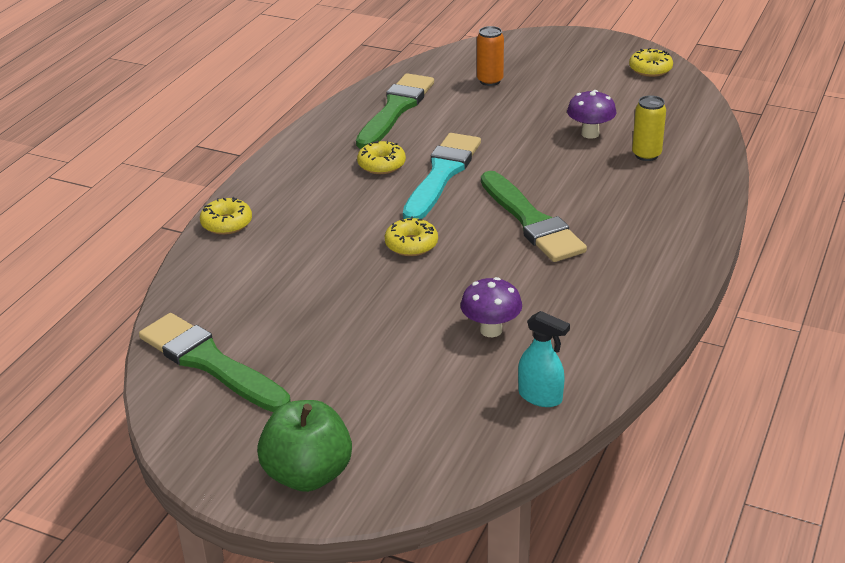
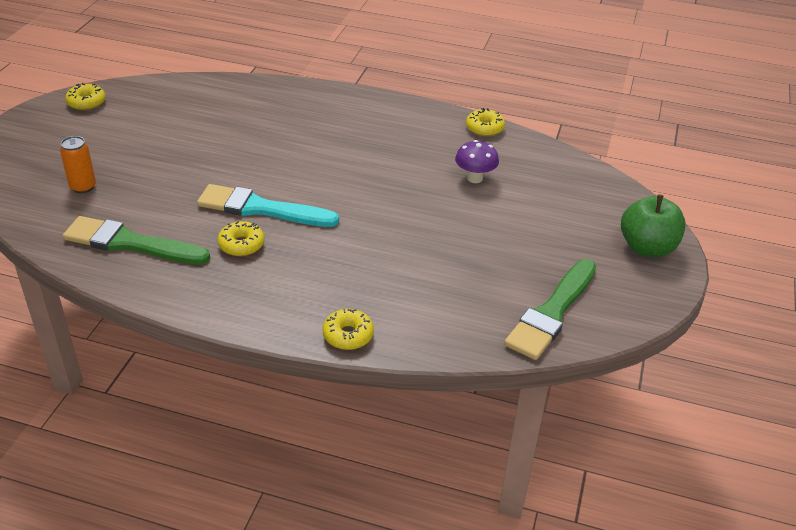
camera: 100 degrees left, 5 degrees up
yellow donut [385,216,438,256] -> yellow donut moved to [466,108,505,137]
green brush [481,171,587,262] -> none
turquoise spray bottle [518,311,570,407] -> none
purple mushroom [567,90,617,139] -> none
yellow can [632,95,666,161] -> none

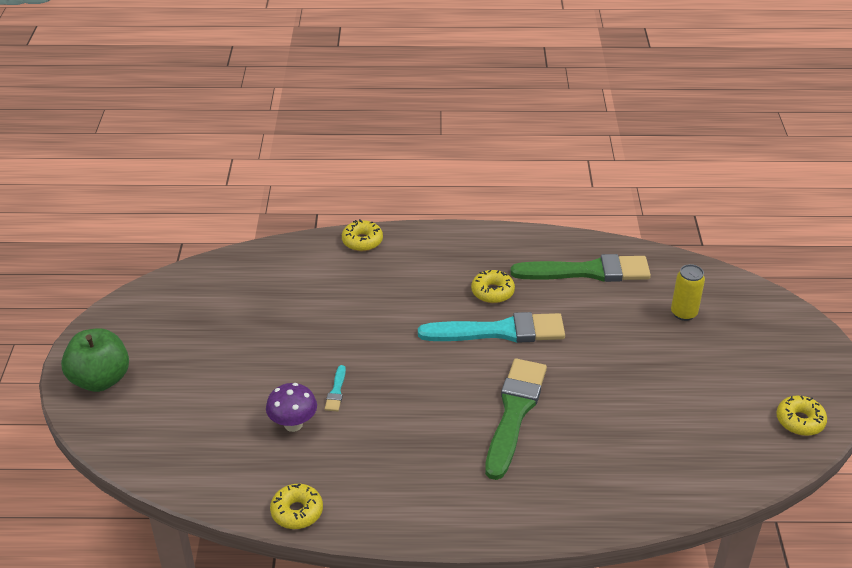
camera: 165 degrees right, 0 degrees up
orange can [60,136,96,194] -> yellow can [671,264,705,321]
green brush [504,259,596,360] -> green brush moved to [485,358,547,480]
none -> turquoise brush [325,365,346,412]

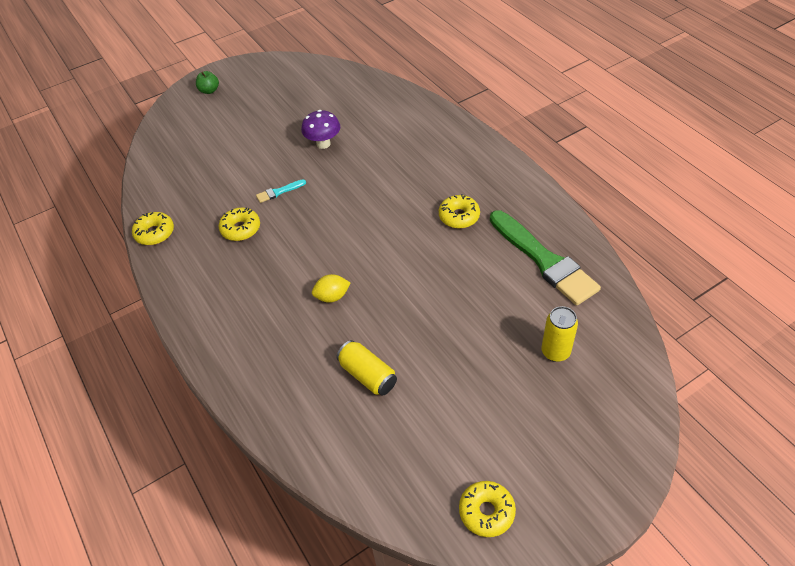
camera: 60 degrees right, 10 degrees up
green apple [61,328,129,392] -> green apple [196,71,219,94], size x0.48
purple mushroom [266,383,317,432] -> purple mushroom moved to [301,110,340,149]
yellow donut [342,219,383,251] -> yellow donut moved to [219,208,260,241]
turquoise brush [418,312,565,343] -> none
green brush [485,358,547,480] -> yellow lemon [312,274,350,303]
none -> yellow can [336,340,397,396]

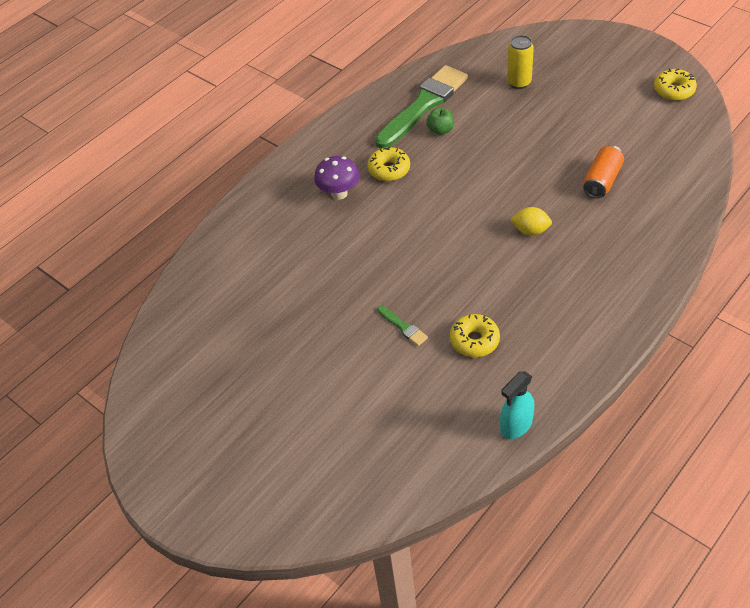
camera: 105 degrees left, 0 degrees up
yellow donut [132,212,174,245] -> turquoise spray bottle [500,371,535,439]
green apple [196,71,219,94] -> green apple moved to [426,108,454,135]
turquoise brush [256,179,306,203] -> green brush [377,306,428,346]
purple mushroom [301,110,340,149] -> purple mushroom moved to [314,156,360,200]
yellow lemon [312,274,350,303] -> yellow lemon turned 45 degrees counterclockwise [510,207,552,236]
yellow can [336,340,397,396] -> orange can [583,145,624,198]

